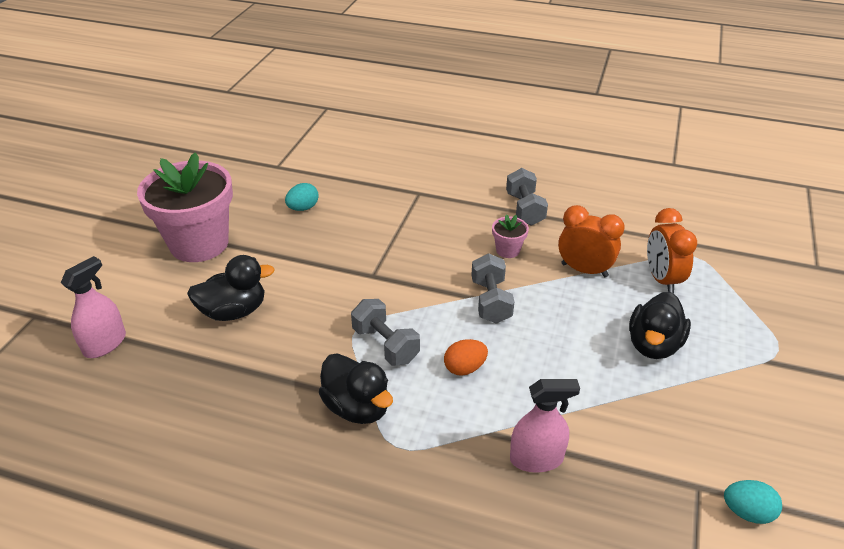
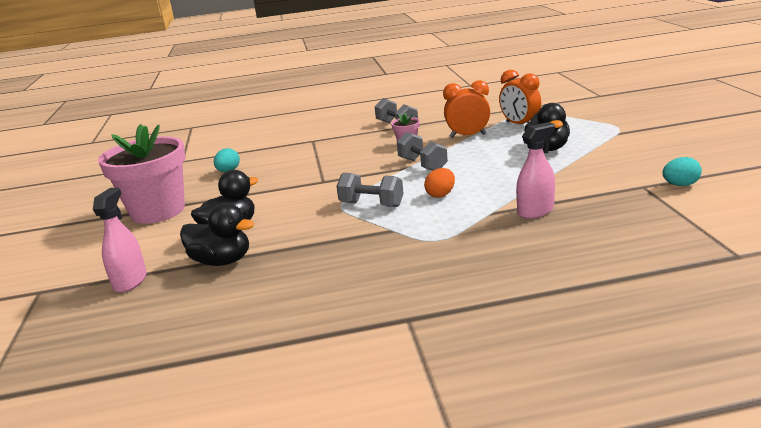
camera: 25 degrees left, 15 degrees down
black duck [319,353,393,424] -> black duck moved to [180,203,254,266]

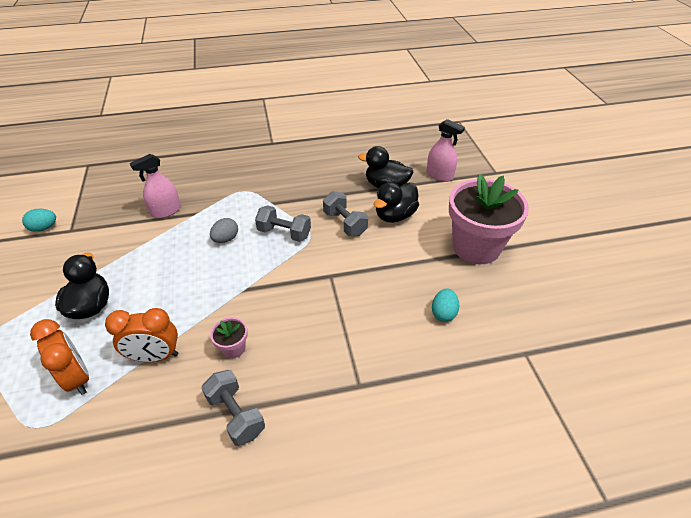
camera: 175 degrees right, 20 degrees up
pink spray bottle [93,187,147,293] -> pink spray bottle turned 60 degrees counterclockwise [427,119,465,182]
grey dumbbell [397,132,448,171] -> grey dumbbell moved to [323,191,368,236]
orange egg [424,168,455,198] -> grey egg [210,218,238,243]

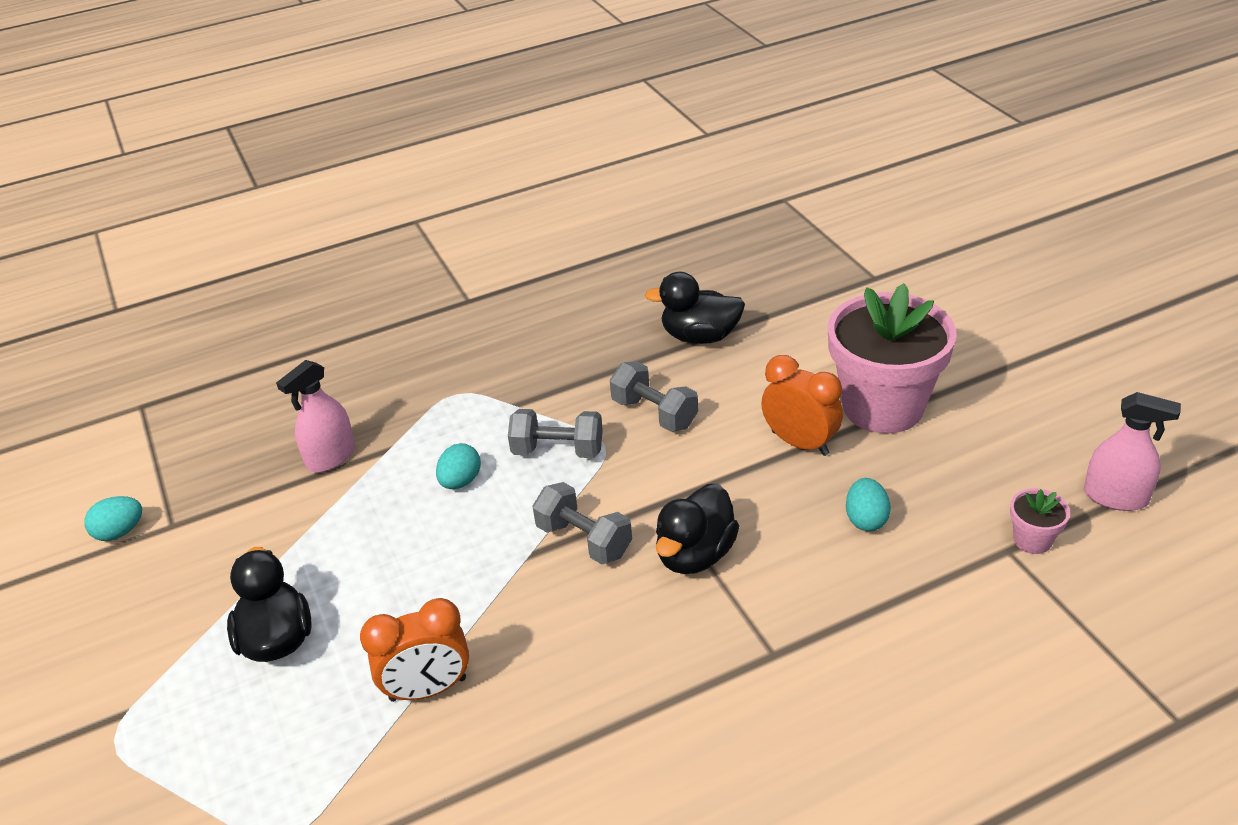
camera: 10 degrees left, 5 degrees down
orange clock [30,319,89,395] -> orange clock moved to [761,355,843,456]
grey dumbbell [201,370,265,446] -> grey dumbbell moved to [533,482,632,564]
grey egg [210,218,238,243] -> turquoise egg [436,443,481,489]
pink flower pot [210,317,248,359] -> pink flower pot moved to [1010,488,1070,554]
black duck [374,182,419,223] -> black duck moved to [656,484,739,574]
pink spray bottle [427,119,465,182] -> pink spray bottle moved to [1084,392,1181,511]

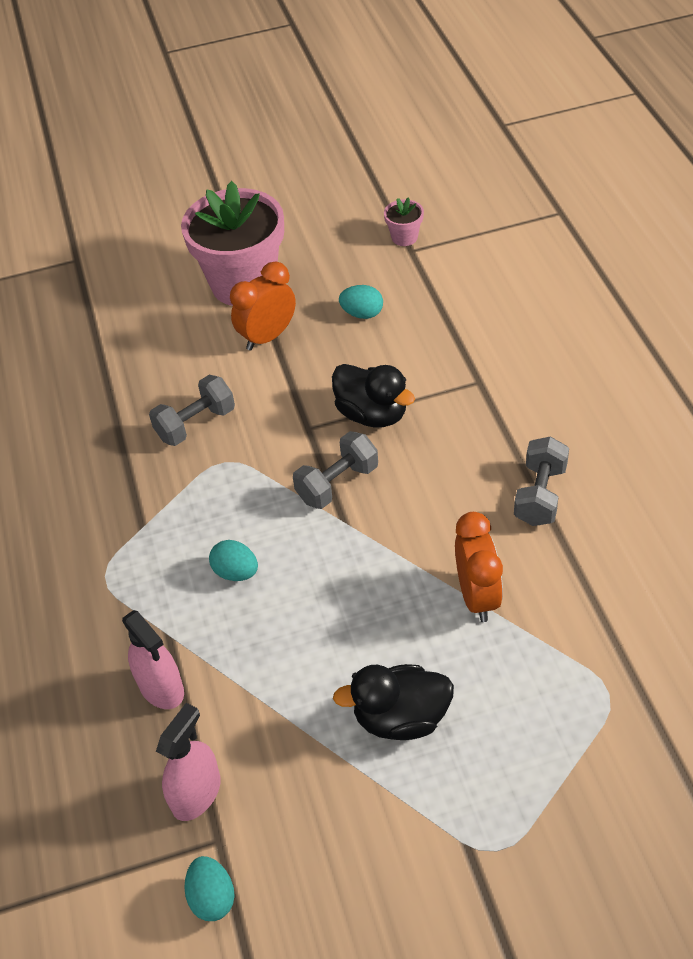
camera: 80 degrees left, 10 degrees up
grey dumbbell [508,409,603,458] -> grey dumbbell moved to [514,436,569,526]
black duck [645,272,745,344] -> none
pink spray bottle [1084,392,1181,511] -> pink spray bottle moved to [156,703,221,821]

